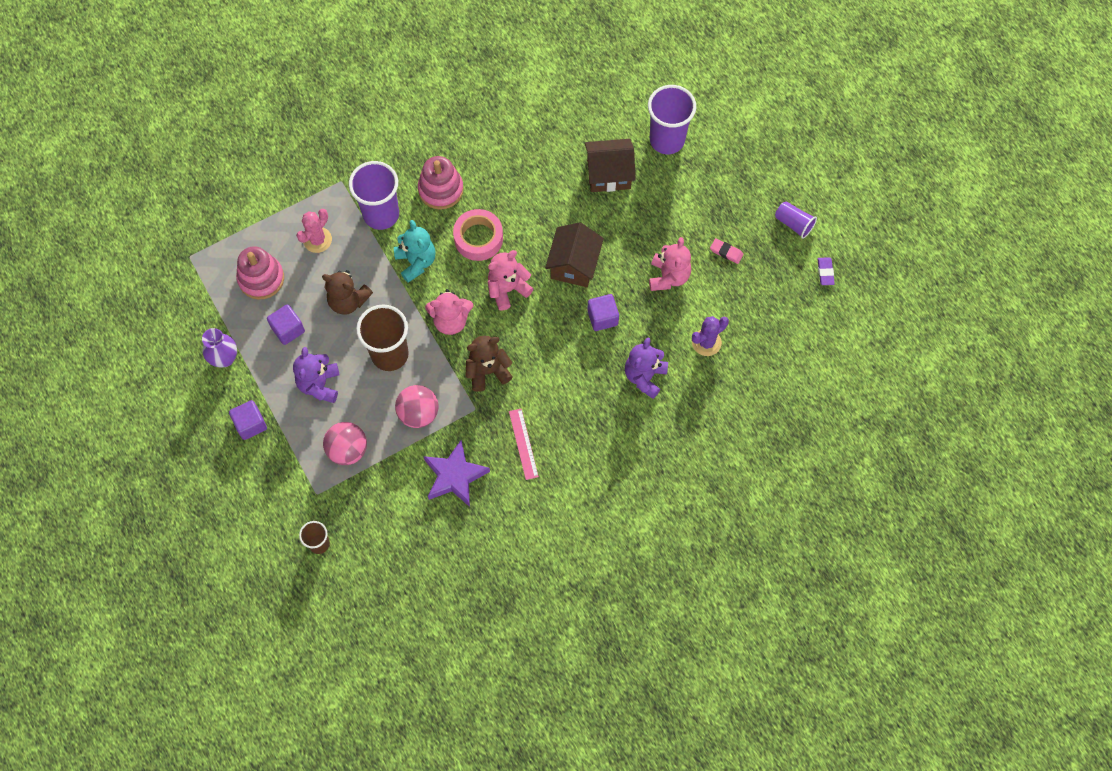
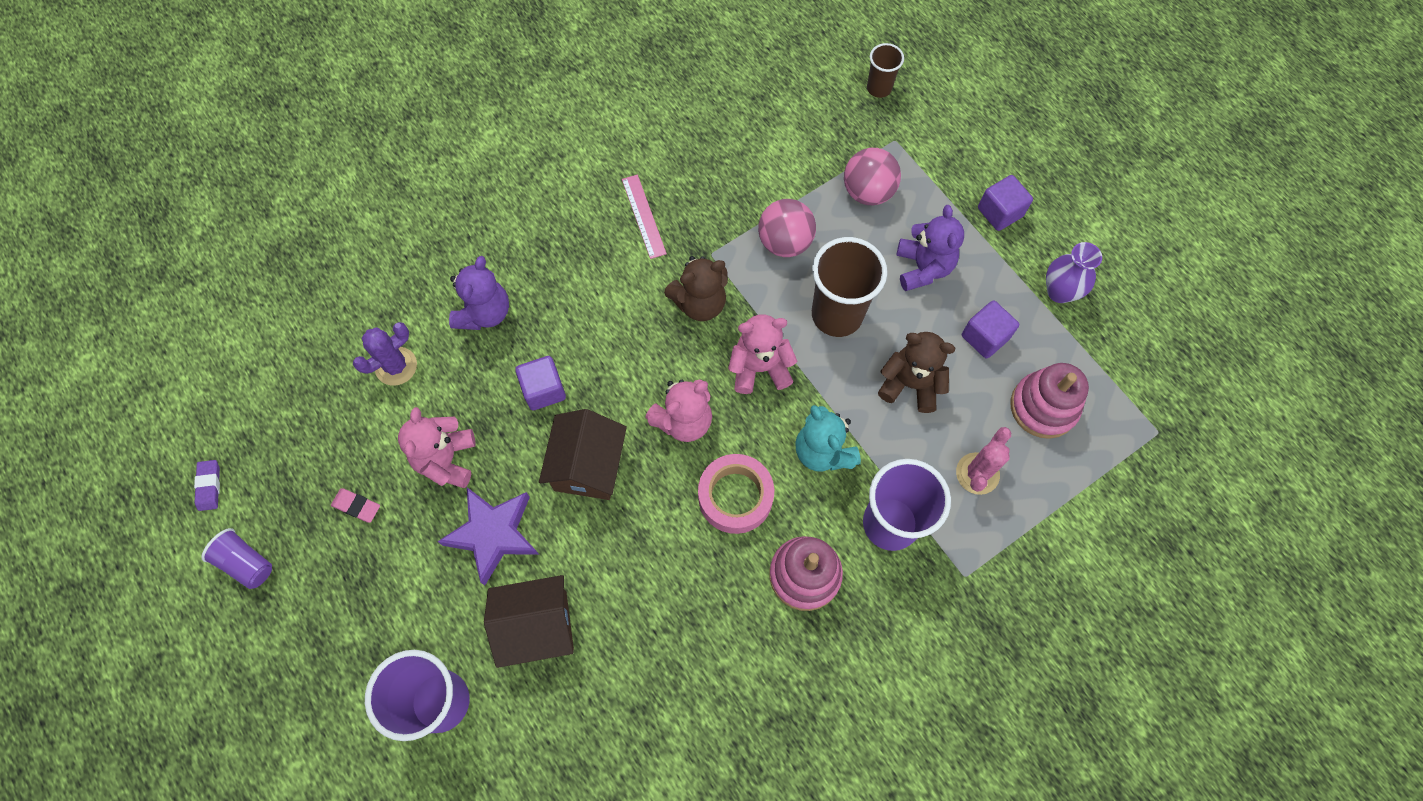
camera: 175 degrees right, 0 degrees up
purple star [423,440,490,507] -> purple star moved to [438,487,539,586]

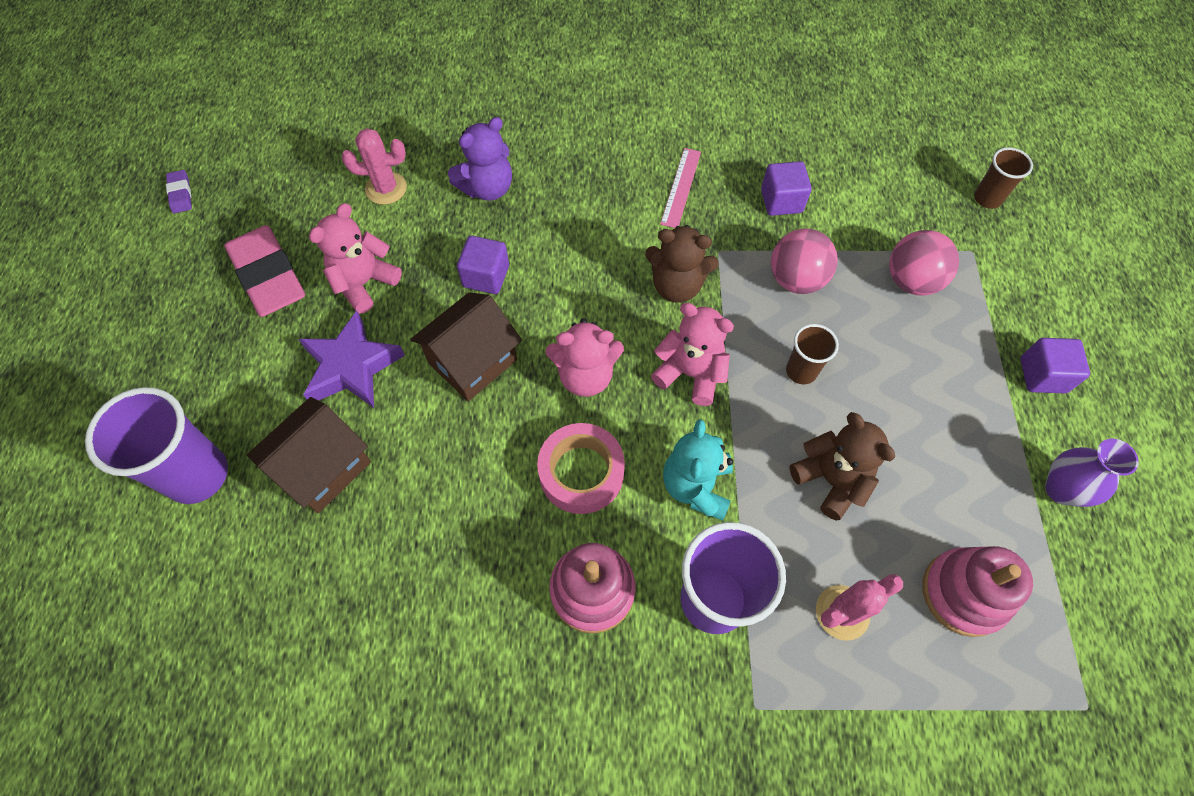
camera: 35 degrees right, 5 degrees down
purple eraser [194,460,220,511] -> purple eraser turned 45 degrees counterclockwise [166,170,192,214]
purple cup [201,528,272,589] -> none
pink eraser [331,488,380,523] -> pink eraser [224,225,305,317], size x2.31
purple cactus [353,322,417,386] -> pink cactus [342,128,407,205]
brown house [484,575,574,668] -> brown house turned 75 degrees counterclockwise [247,397,371,513]
brown cup [812,237,887,337] -> brown cup [786,324,839,384], size x0.53
purple teddy bear [897,205,964,291] -> none
purple cube [962,301,1019,359] -> purple cube moved to [761,161,812,216]

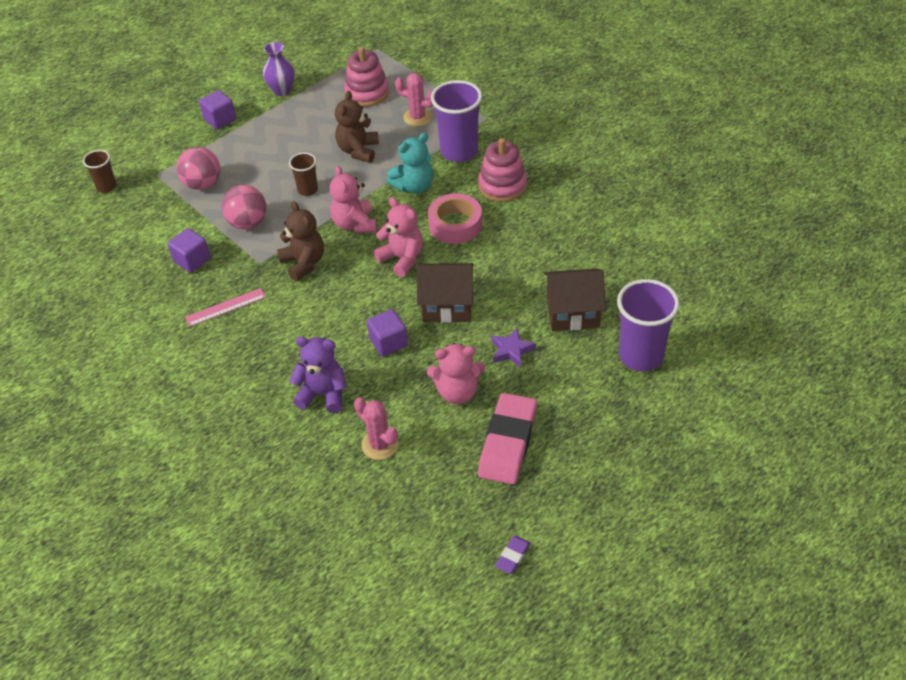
camera: 130 degrees left, 15 degrees down
purple star [298,311,405,408] -> purple star [491,328,536,368], size x0.60

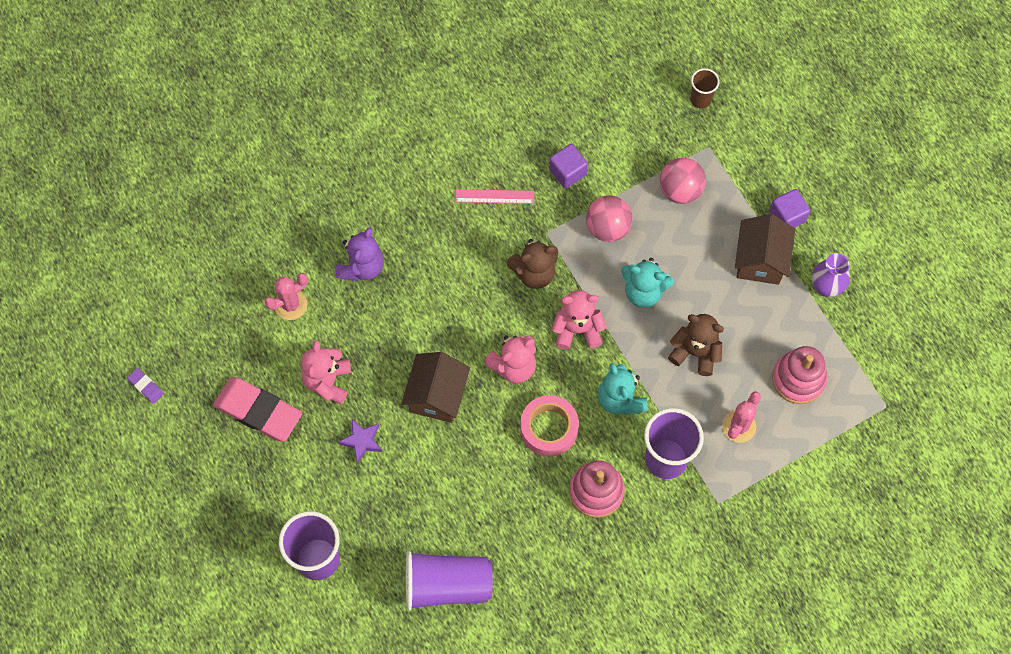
camera: 100 degrees right, 20 degrees up
pink ruler [185,288,266,327] -> pink ruler turned 75 degrees counterclockwise [455,189,534,204]
brown cup [289,152,318,196] -> turquoise teddy bear [621,258,674,308]
purple cube [367,309,408,357] -> none
brown house [544,268,606,331] -> brown house moved to [735,214,795,285]
none -> purple cup [406,551,493,611]

